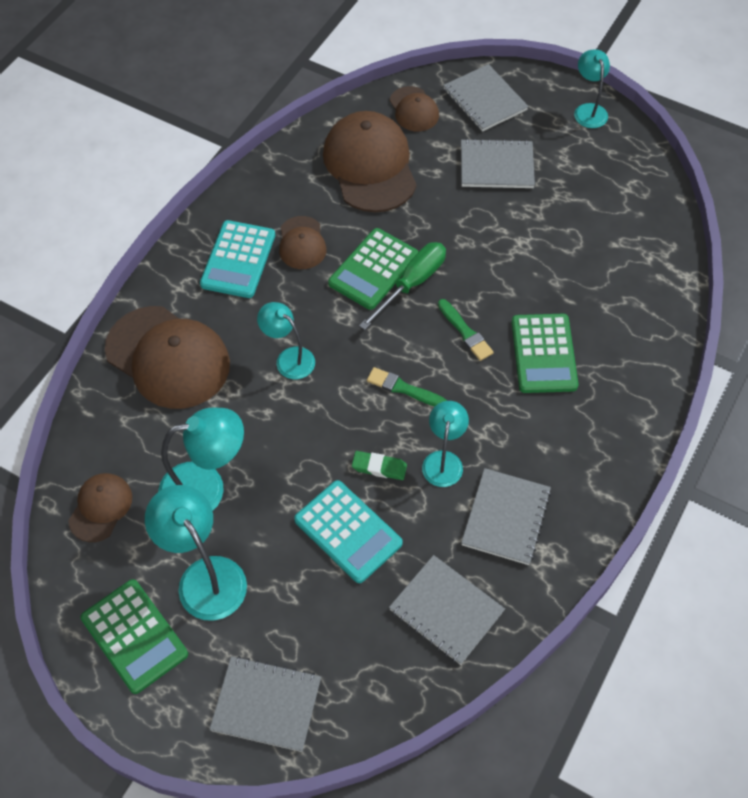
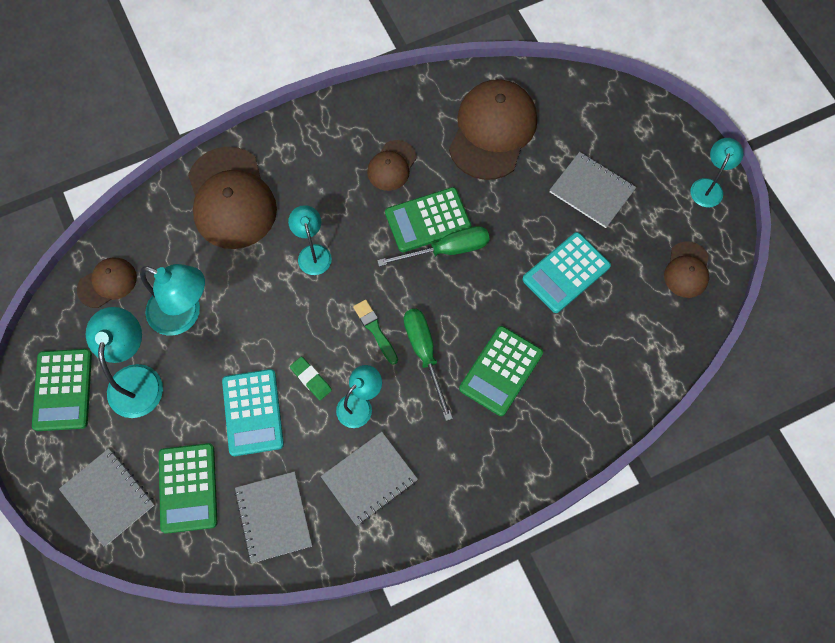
camera: 35 degrees right, 10 degrees up
turquoise calculator [200,220,275,298] -> turquoise calculator moved to [522,232,611,313]
brown cap [389,86,439,131] -> brown cap moved to [664,241,709,298]
green brush [438,299,494,361] -> none
grey notebook [443,64,529,132] -> none
none -> green calculator [159,443,218,534]
none -> green screwdriver [404,309,453,421]

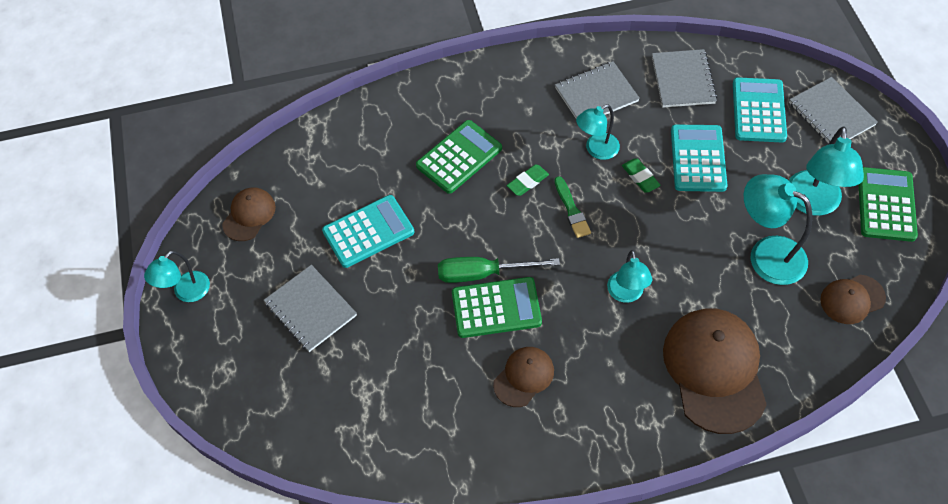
camera: 165 degrees left, 10 degrees down
green calculator [159,443,218,534] -> turquoise calculator [733,77,787,142]
green screwdriver [404,309,453,421] -> green eraser [507,164,549,196]
brown cap [449,79,537,180] -> none

